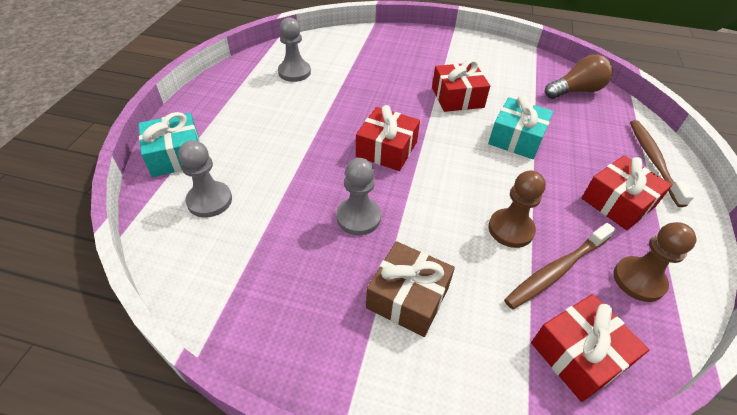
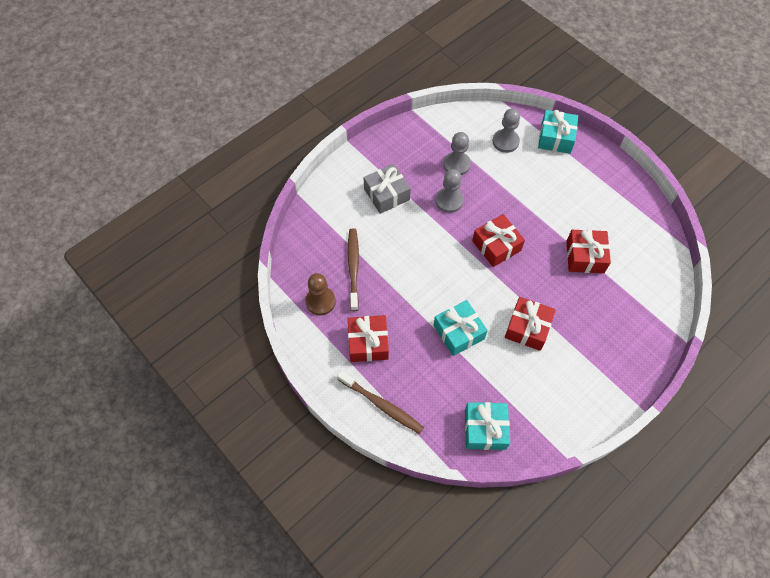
camera: 125 degrees right, 15 degrees up
grey pawn [278,18,311,82] -> grey pawn moved to [443,132,471,175]
brown gift [366,241,455,337] -> grey gift [363,164,411,214]
brown pawn [488,171,546,248] -> none
red gift [531,294,650,402] -> red gift moved to [567,230,611,273]
brown light bulb [545,54,613,99] -> turquoise gift [465,402,510,450]

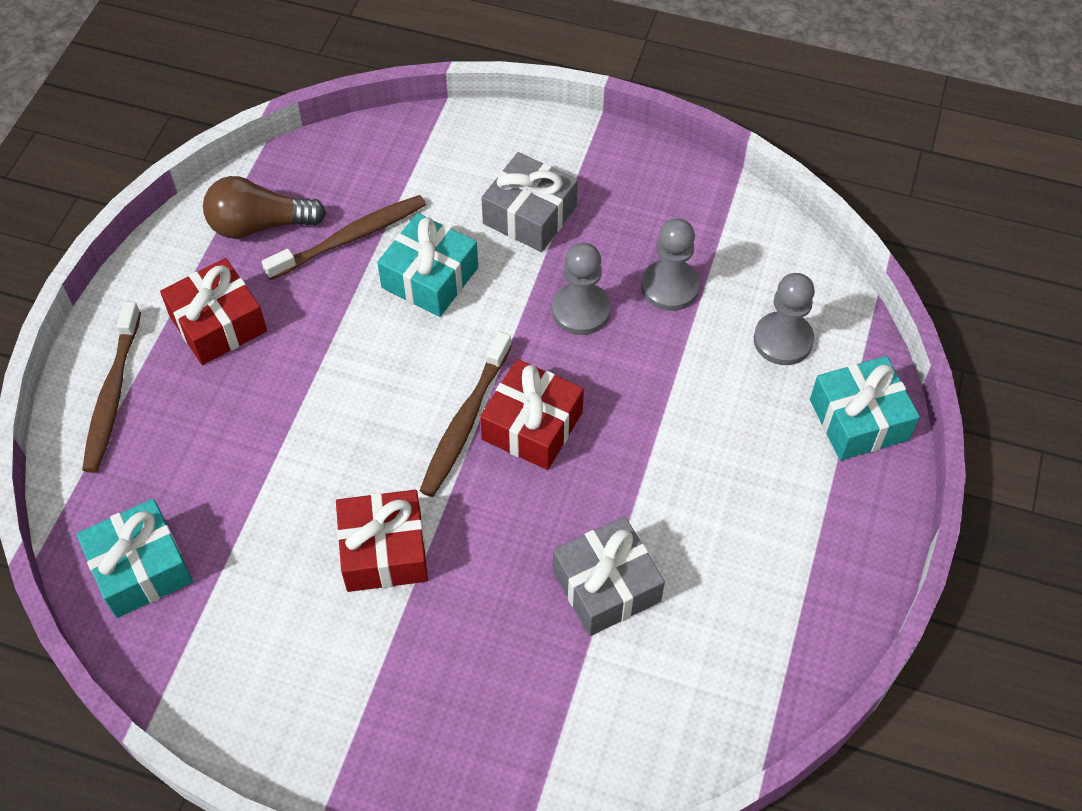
camera: 60 degrees right, 5 degrees down
brown pawn [305,273,336,315] -> brown light bulb [203,176,326,239]
turquoise gift [433,300,488,356] -> turquoise gift moved to [377,213,478,317]
red gift [567,230,611,273] -> grey gift [553,517,665,636]
none -> brown toothbrush [420,332,512,497]

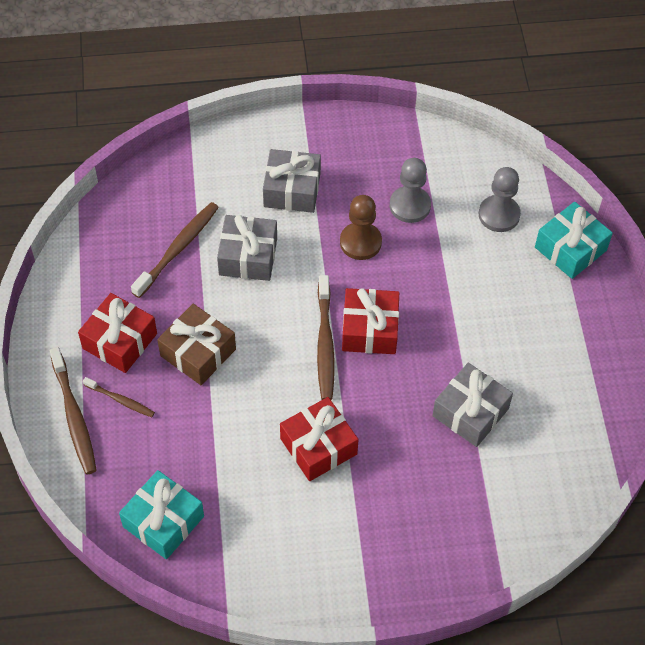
camera: 25 degrees left, 0 degrees up
brown light bulb [203,176,326,239] -> none
turquoise gift [377,213,478,317] -> grey gift [217,215,277,281]
grey pawn [552,242,611,335] -> brown pawn [340,195,382,260]
none -> brown toothbrush [83,377,155,417]
none -> brown gift [157,304,236,385]

